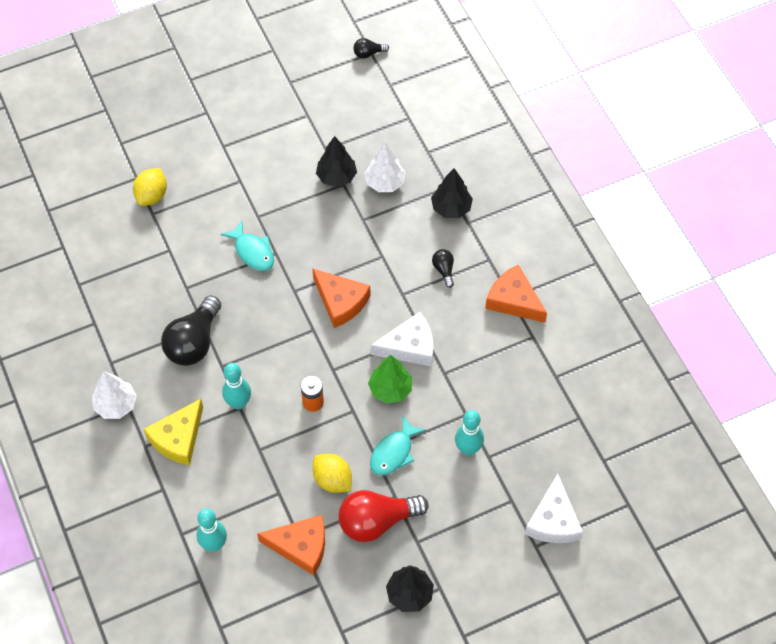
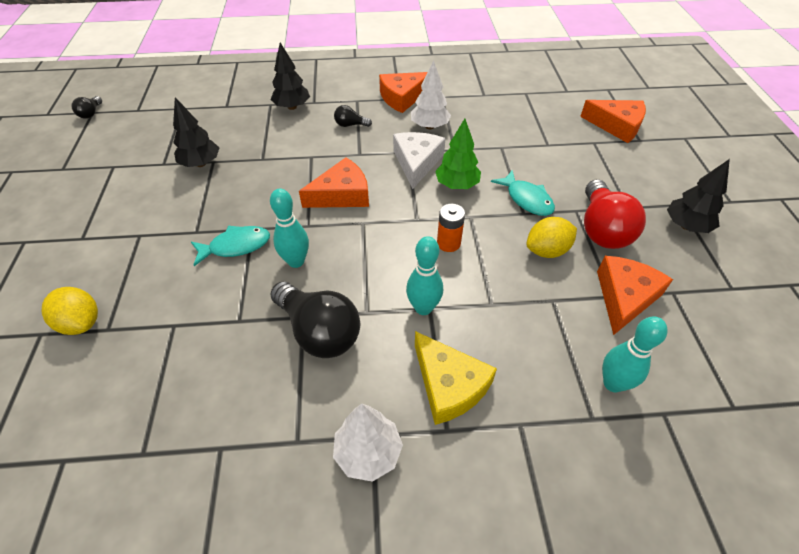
camera: 70 degrees left, 10 degrees down
white tree [365,142,406,192] -> white tree moved to [411,60,451,129]
turquoise bowling pin [455,410,484,456] -> turquoise bowling pin moved to [270,189,309,268]
white cheese [525,474,583,543] -> orange cheese [580,100,646,143]

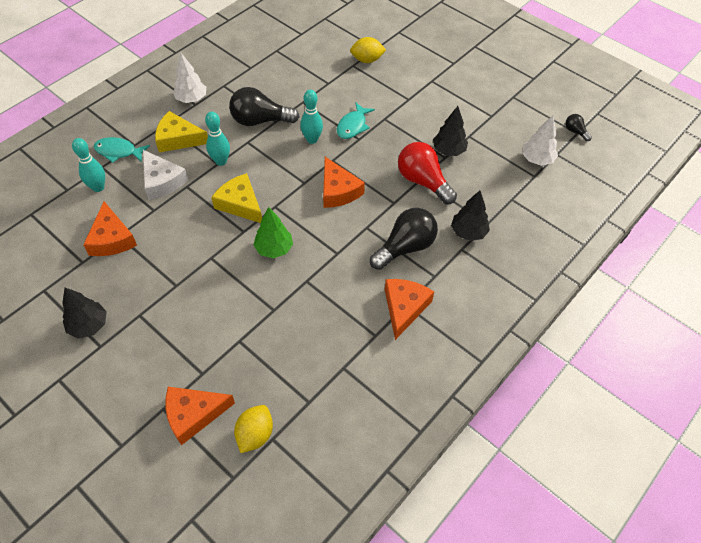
camera: 135 degrees right, 5 degrees up
orange cheese [299,157,369,208] -> orange cheese turned 45 degrees counterclockwise [323,157,365,208]
black light bulb [334,105,372,127] -> black light bulb [370,208,438,270], size x2.14
white cheese [393,132,445,189] -> white cheese moved to [143,150,188,200]
white tree [411,60,451,129] -> white tree moved to [522,115,558,166]
orange battery [437,204,465,252] -> yellow cheese [211,173,262,223]
turquoise fish [491,170,555,216] -> turquoise fish moved to [94,137,150,163]
yellow lemon [526,217,577,258] -> yellow lemon moved to [234,405,273,453]
red light bulb [584,179,646,249] -> red light bulb moved to [398,142,457,204]

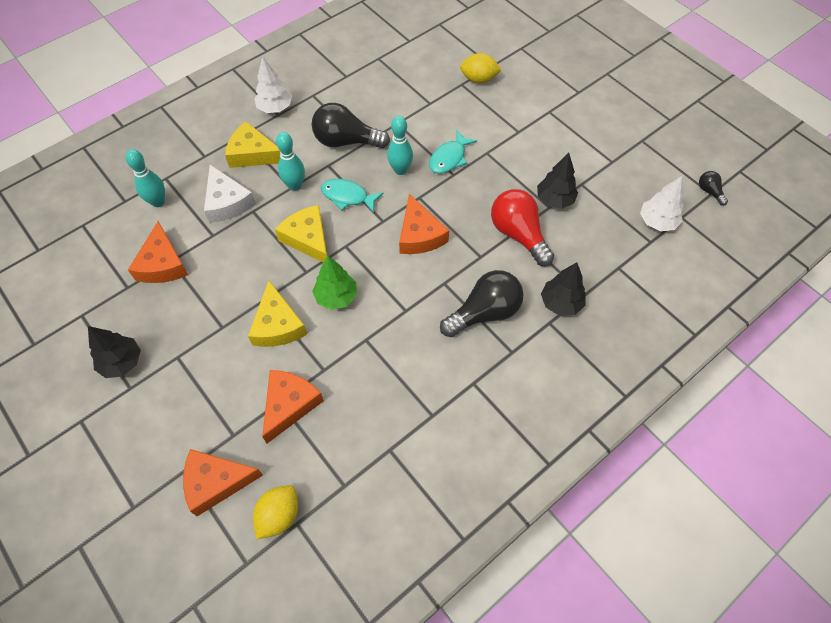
camera: 10 degrees right, 5 degrees up
turquoise fish [94,137,150,163] -> turquoise fish moved to [321,179,383,213]
orange cheese [385,279,434,340] -> orange cheese moved to [262,370,324,443]
none -> yellow cheese [248,280,307,347]

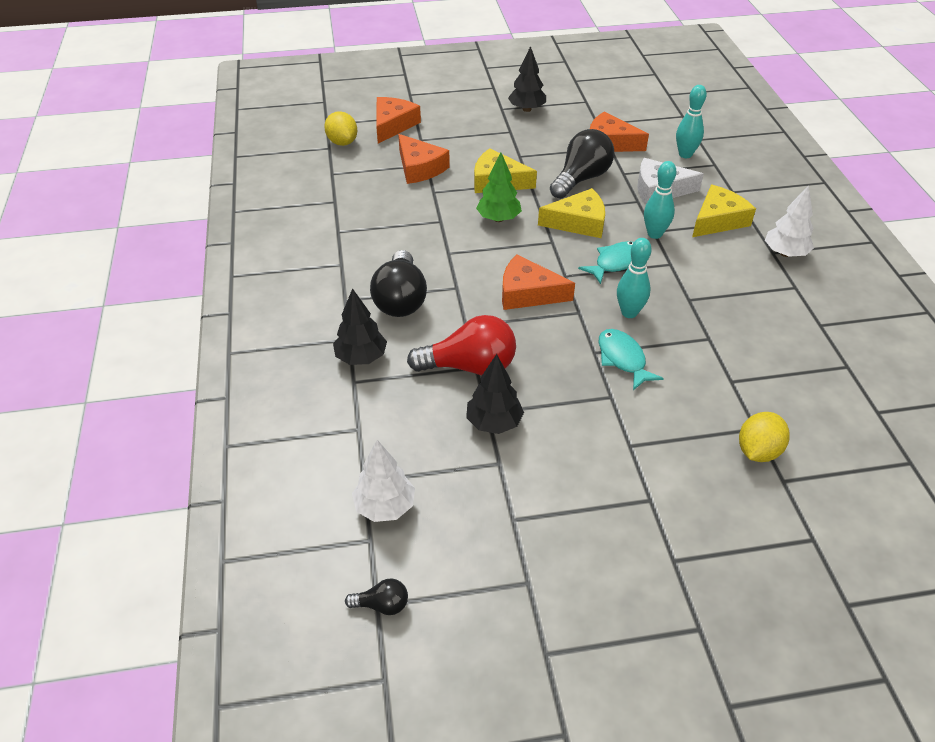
camera: 120 degrees right, 15 degrees down
black light bulb [312,103,390,148] -> black light bulb moved to [550,129,614,199]

